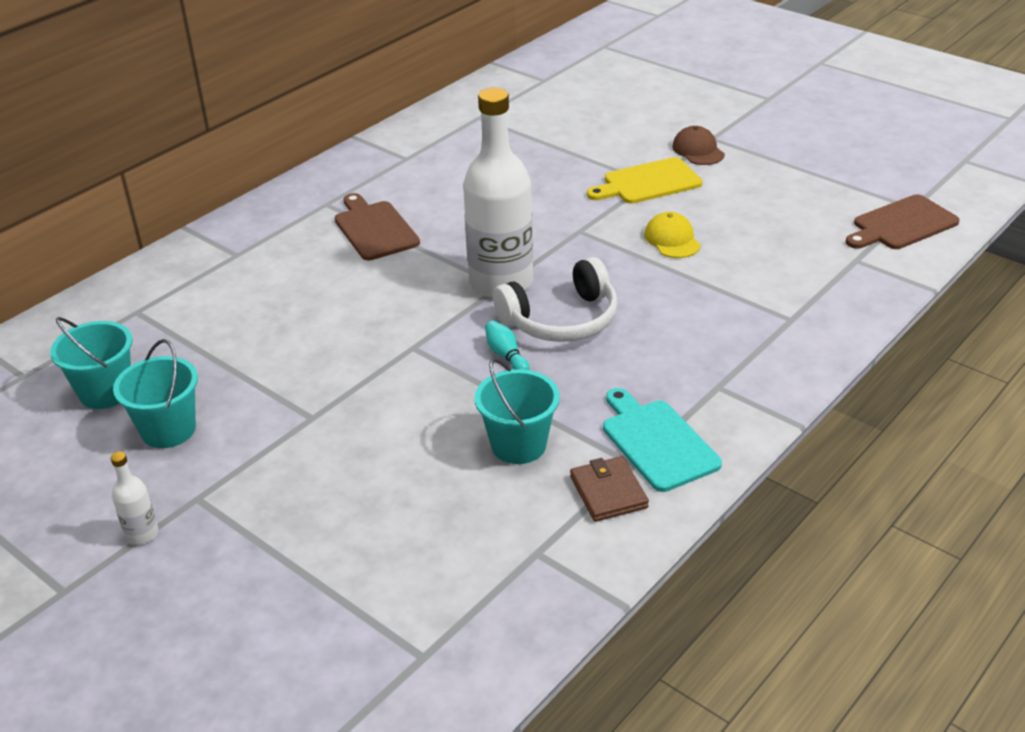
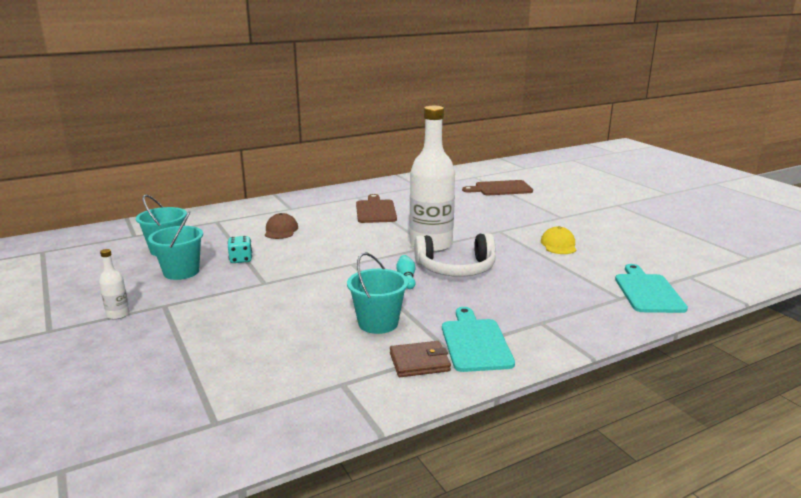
camera: 20 degrees right, 15 degrees down
brown wallet [570,456,649,522] -> brown wallet turned 75 degrees clockwise [390,341,451,377]
yellow cutting board [587,157,703,204] -> none
brown cap [672,126,725,165] -> brown cap moved to [265,213,298,239]
brown cutting board [846,194,960,249] -> brown cutting board moved to [462,180,533,195]
none -> turquoise dice [228,236,252,263]
none -> turquoise cutting board [615,264,688,313]

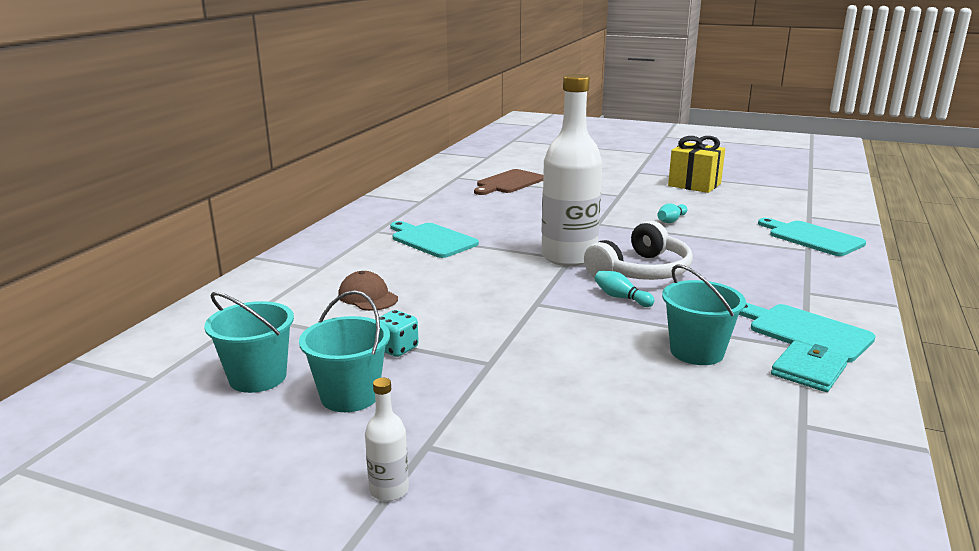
camera: 40 degrees left, 0 degrees up
brown cutting board [356,194,397,223] -> turquoise cutting board [390,221,479,258]
brown wallet [390,341,451,377] -> turquoise wallet [771,341,848,392]
yellow cap [541,226,576,254] -> turquoise bowling pin [657,203,687,223]
none -> yellow gift [668,136,725,193]

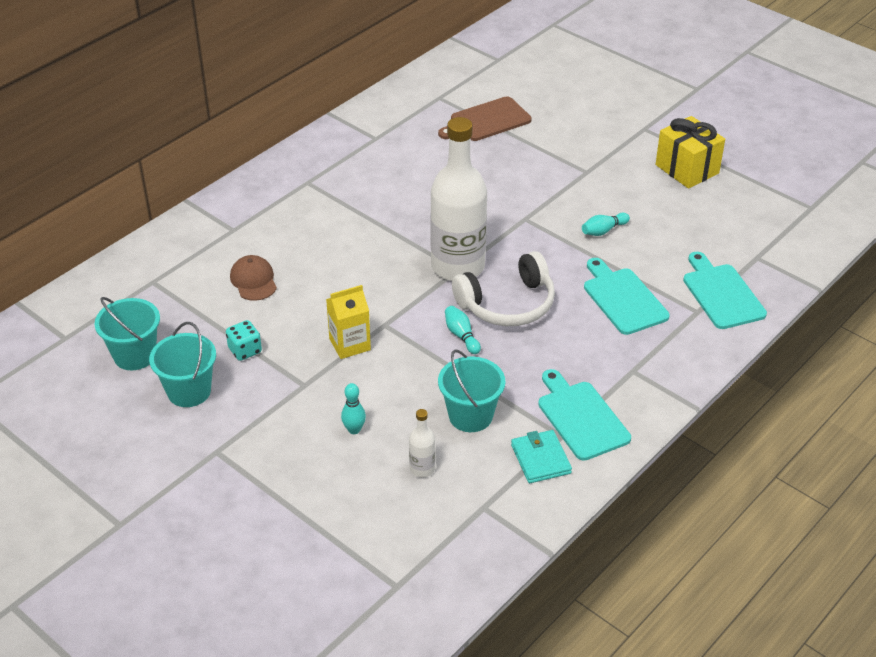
camera: 20 degrees right, 20 degrees up
white bottle [365,378,409,501] -> white bottle moved to [409,409,435,477]
turquoise cutting board [390,221,479,258] -> turquoise cutting board moved to [584,258,670,335]
turquoise wallet [771,341,848,392] -> turquoise wallet turned 75 degrees counterclockwise [511,430,572,483]
none -> yellow carton [326,285,371,359]
none -> turquoise bowling pin [341,383,366,434]

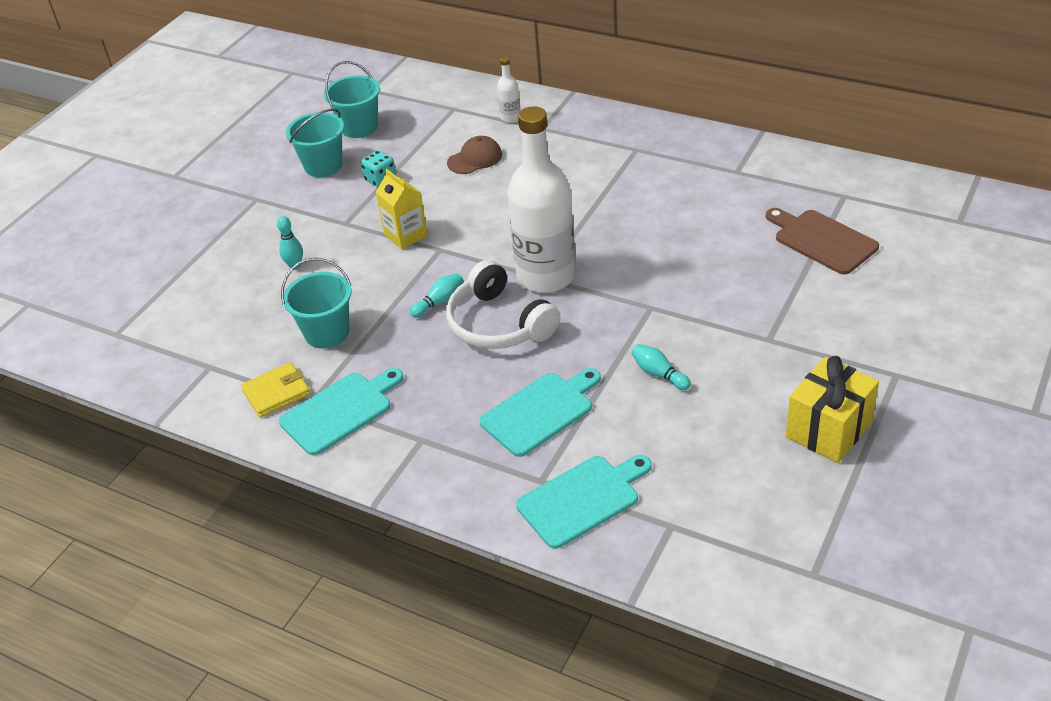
camera: 80 degrees right, 0 degrees up
white bottle [409,409,435,477] -> white bottle moved to [497,57,520,123]
turquoise wallet [511,430,572,483] -> yellow wallet [241,362,311,418]

